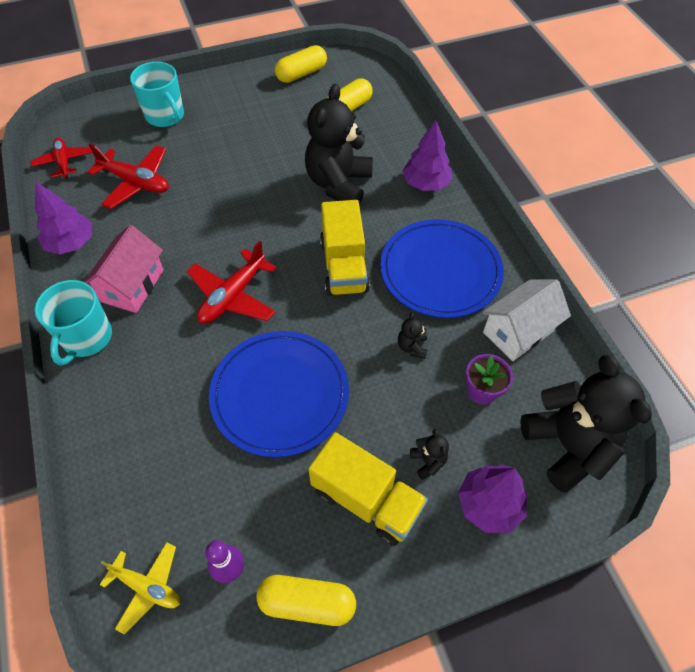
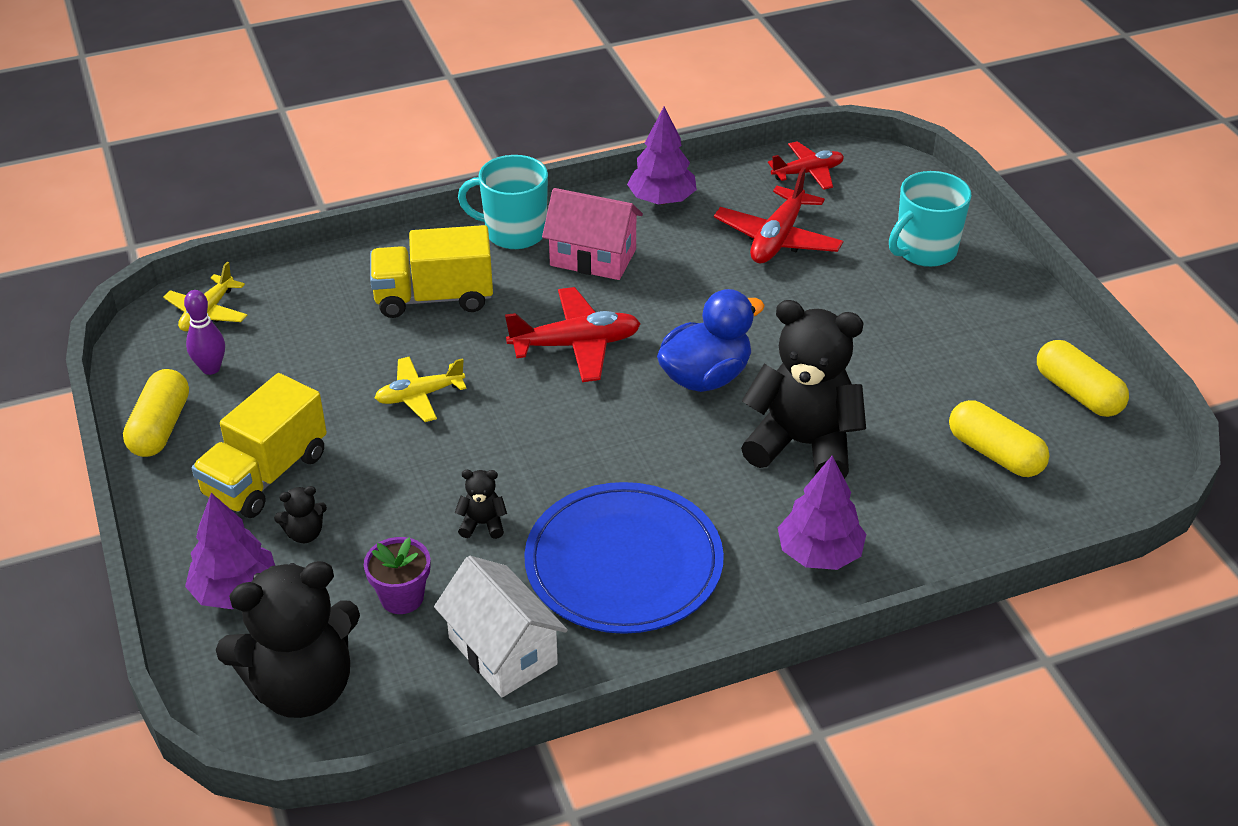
camera: 90 degrees right, 15 degrees down
red plane [187,241,277,324] -> red plane turned 135 degrees clockwise [505,287,641,382]
blue plate [209,331,349,457] -> yellow plane [375,356,467,422]
yellow truck [320,200,370,296] -> yellow truck moved to [370,225,493,318]
none -> blue duck [657,289,765,392]

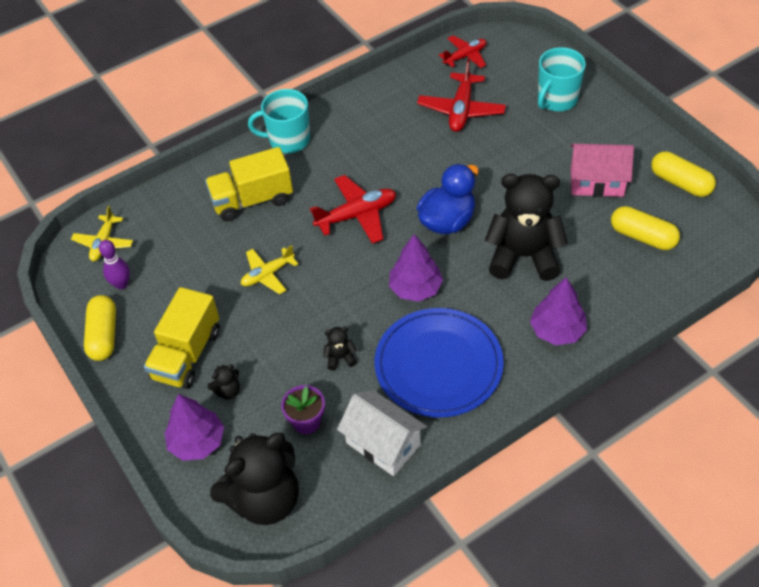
camera: 10 degrees left, 10 degrees up
pink house [542,188,643,280] -> pink house moved to [570,144,634,197]
purple tree [627,106,697,205] -> purple tree moved to [389,234,443,302]

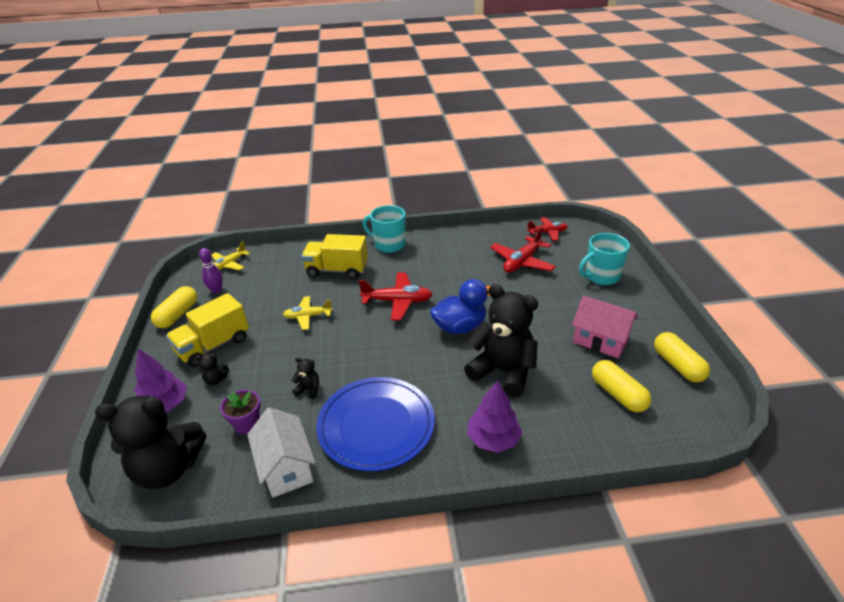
camera: 25 degrees right, 15 degrees down
purple tree [389,234,443,302] -> none

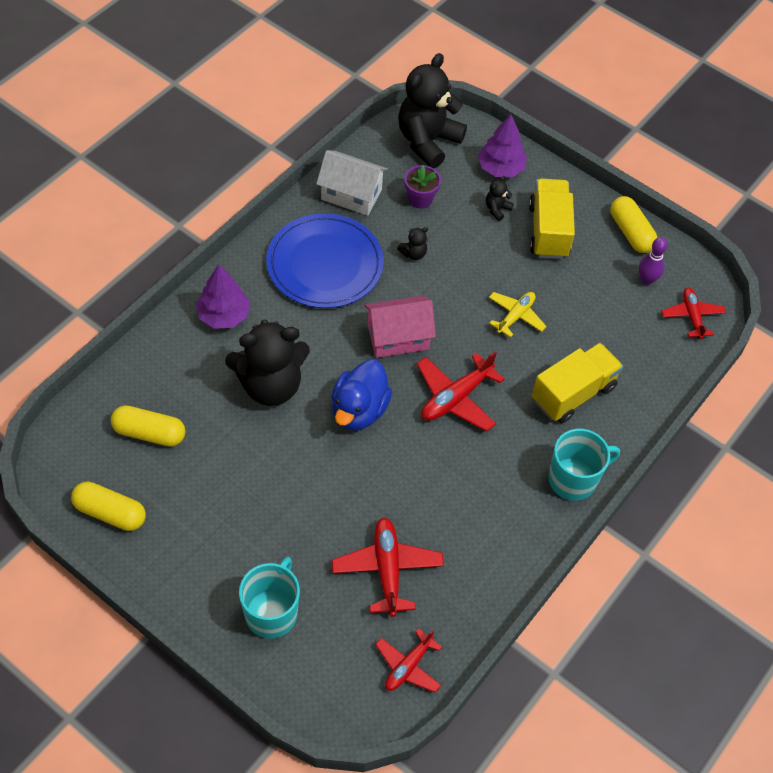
camera: 130 degrees right, 20 degrees up
yellow plane [212,241,250,270] -> red plane [661,288,726,339]
pink house [572,296,638,358] -> pink house moved to [364,295,436,358]

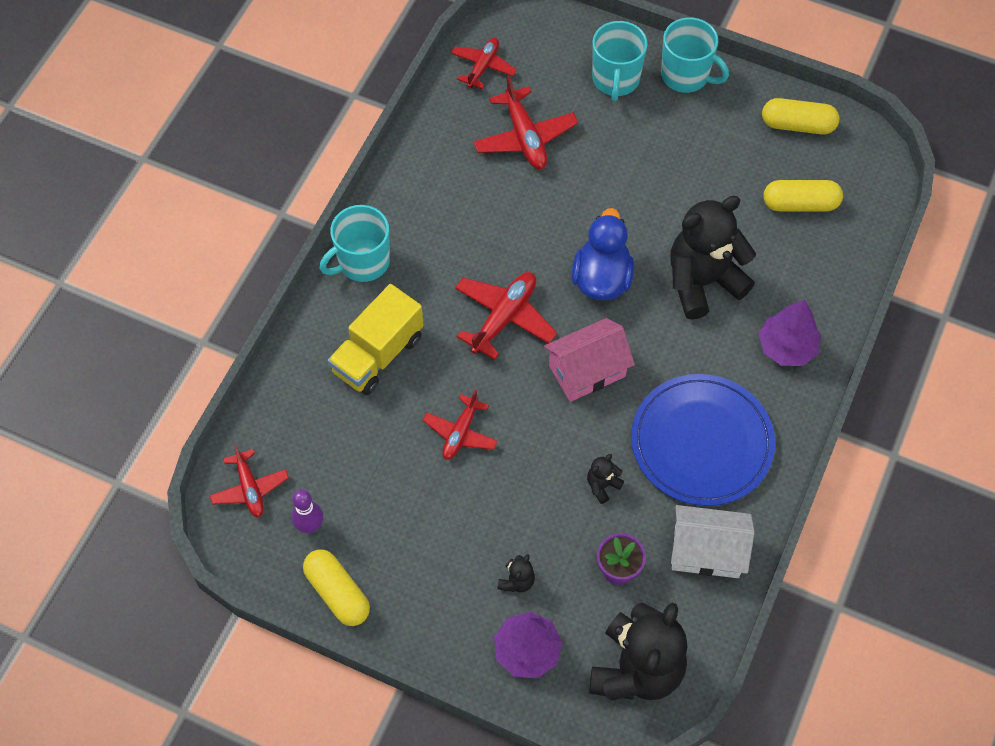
camera: 170 degrees right, 5 degrees up
yellow plane [489,292,547,338] -> red plane [423,390,498,460]
yellow truck [529,178,575,259] -> none
none -> turquoise mug [661,17,729,93]

